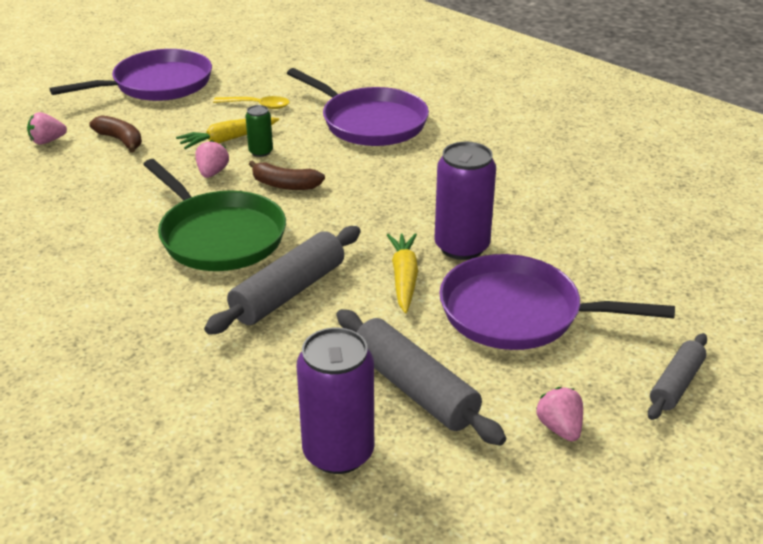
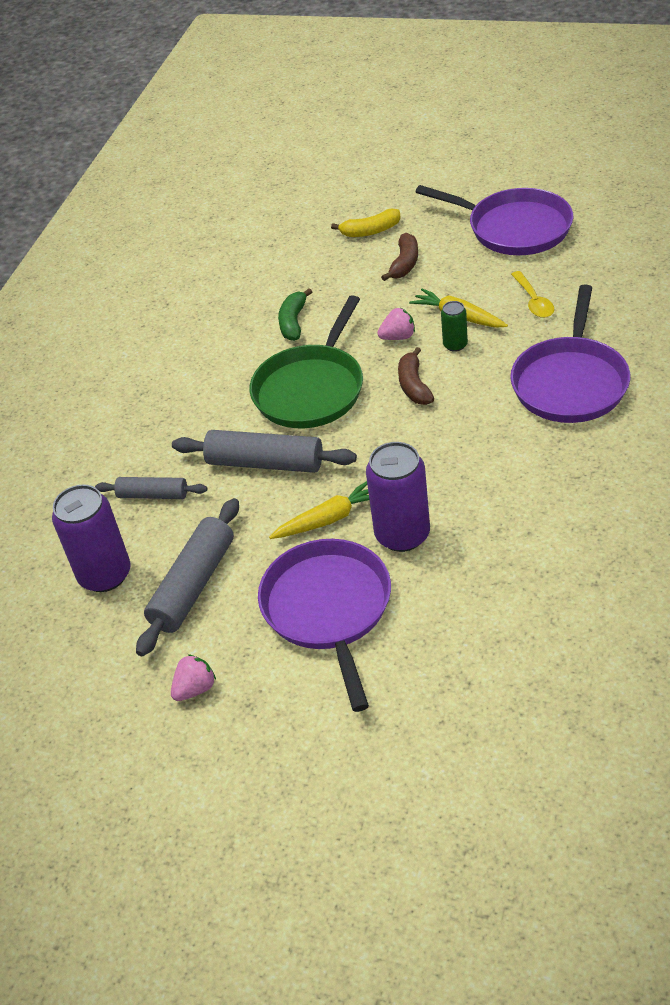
camera: 70 degrees right, 10 degrees up
pink strawberry [27,112,67,144] -> yellow banana [331,209,401,237]
grey rolling pin [648,333,707,420] -> grey rolling pin moved to [95,477,207,499]
none -> green banana [278,288,312,341]

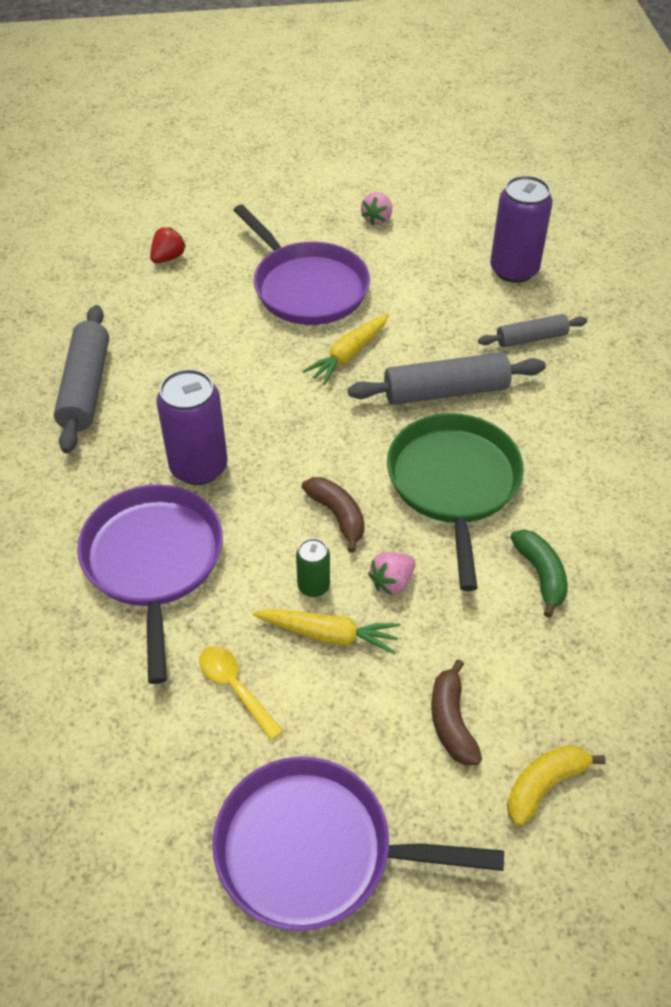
camera: 150 degrees right, 5 degrees up
grey rolling pin [136,498,239,656] -> grey rolling pin moved to [54,305,109,453]
purple can [366,442,430,552] -> purple can moved to [156,369,227,485]
none -> red strawberry [150,227,186,263]

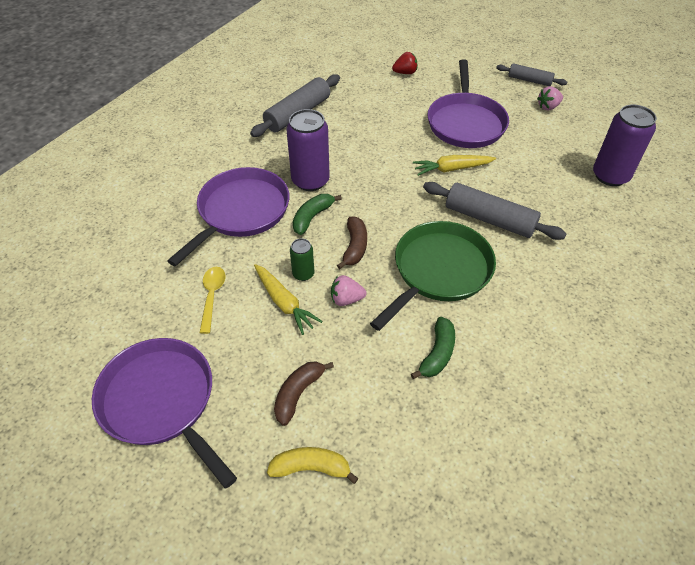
camera: 40 degrees right, 0 degrees up
grey rolling pin [478,314,587,348] -> grey rolling pin moved to [496,63,567,86]
none -> green banana [293,194,342,235]

